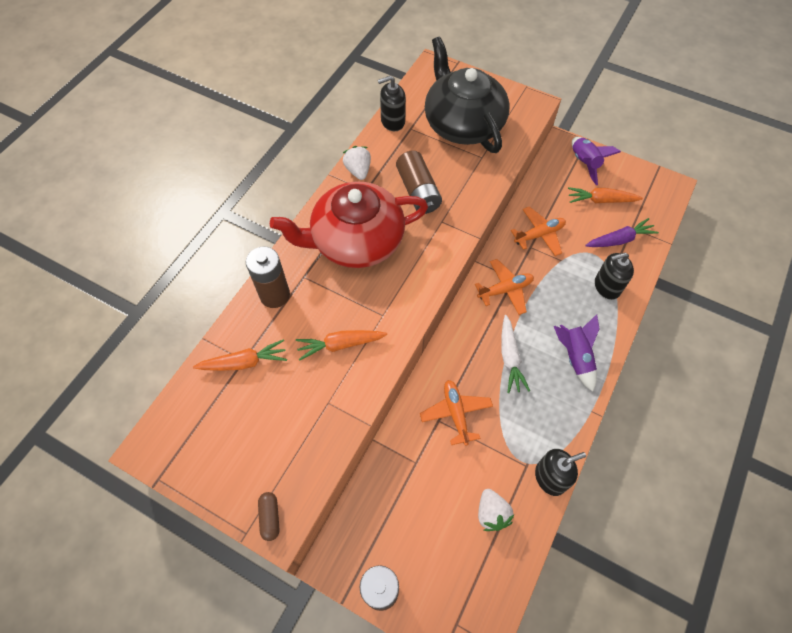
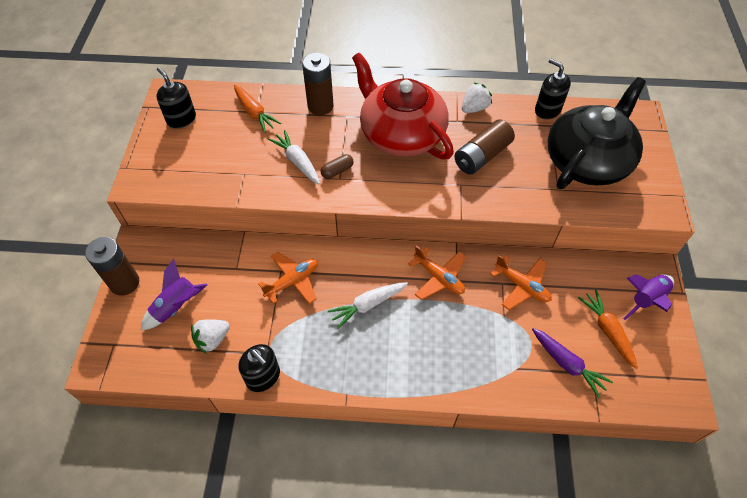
camera: 65 degrees right, 5 degrees down
brown capsule [258,492,280,541] -> brown capsule moved to [321,154,354,179]
orange carrot [296,330,387,361] -> white carrot [268,130,320,184]
purple rocket [554,314,600,392] -> purple rocket moved to [141,259,207,330]
black soap dispenser [595,253,634,300] -> black soap dispenser moved to [156,67,196,128]

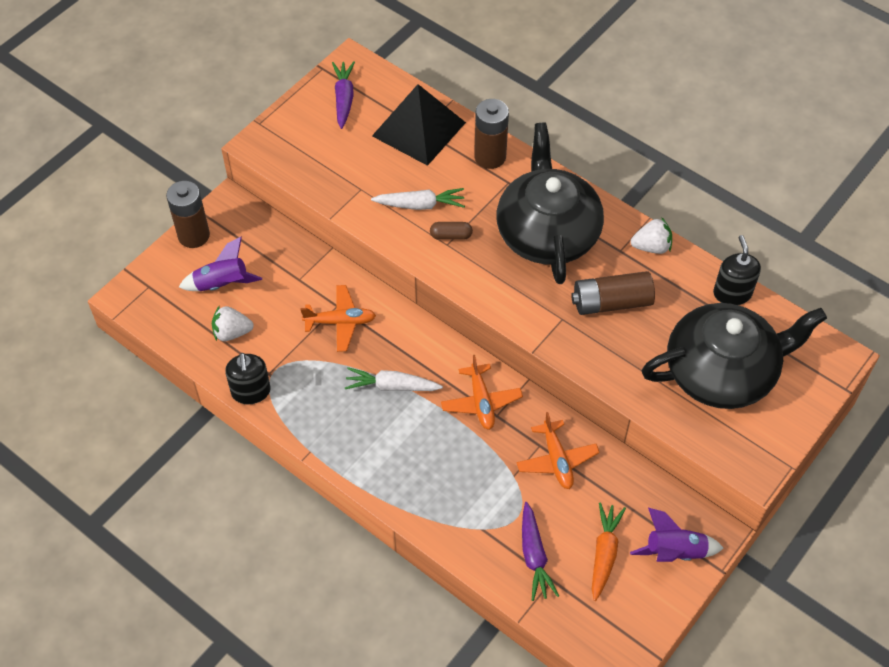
camera: 35 degrees right, 0 degrees up
black soap dispenser [156,67,196,128] -> purple carrot [332,61,355,129]
orange carrot [234,85,281,133] -> black pyramid [372,84,466,166]
white carrot [268,130,320,184] -> white carrot turned 90 degrees clockwise [371,188,465,210]
red teapot [352,53,454,159] -> black teapot [497,123,604,284]

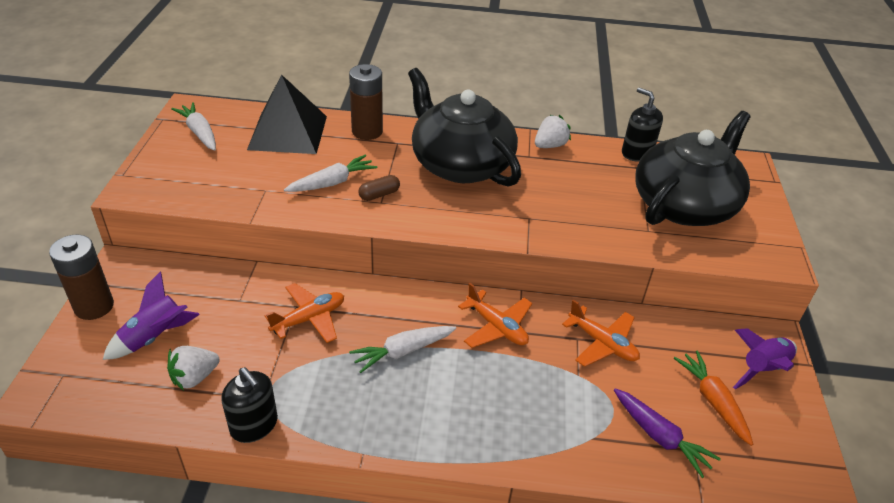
camera: 35 degrees left, 15 degrees down
purple carrot [332,61,355,129] -> white carrot [171,102,216,151]
brown battery [571,271,655,315] -> none

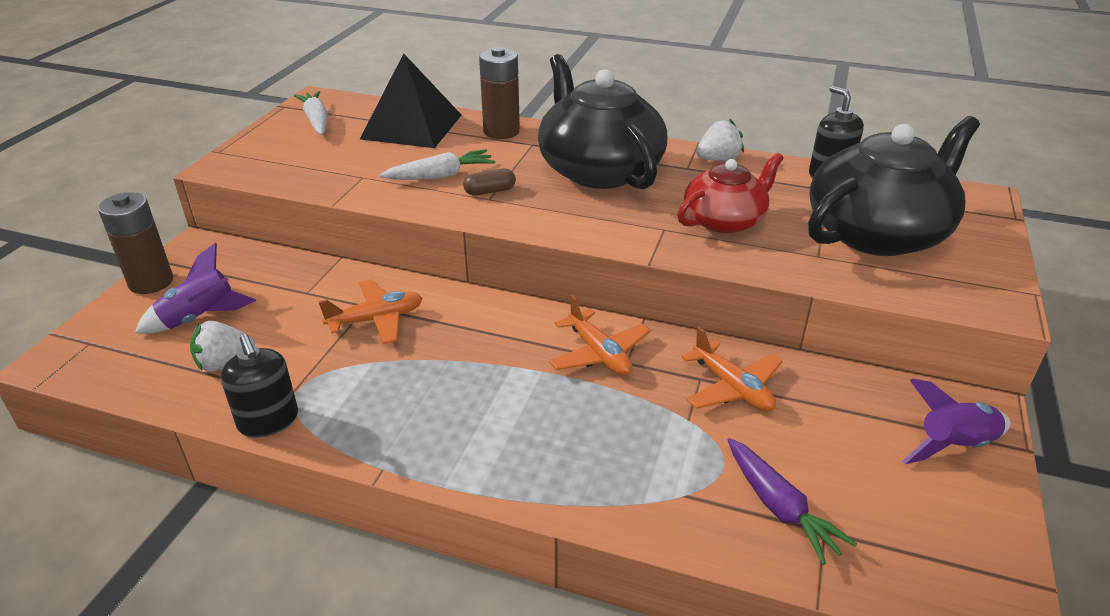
camera: 15 degrees right, 5 degrees down
white carrot [349,326,456,373] -> none
orange carrot [674,351,753,446] -> none
none -> red teapot [677,153,784,234]

